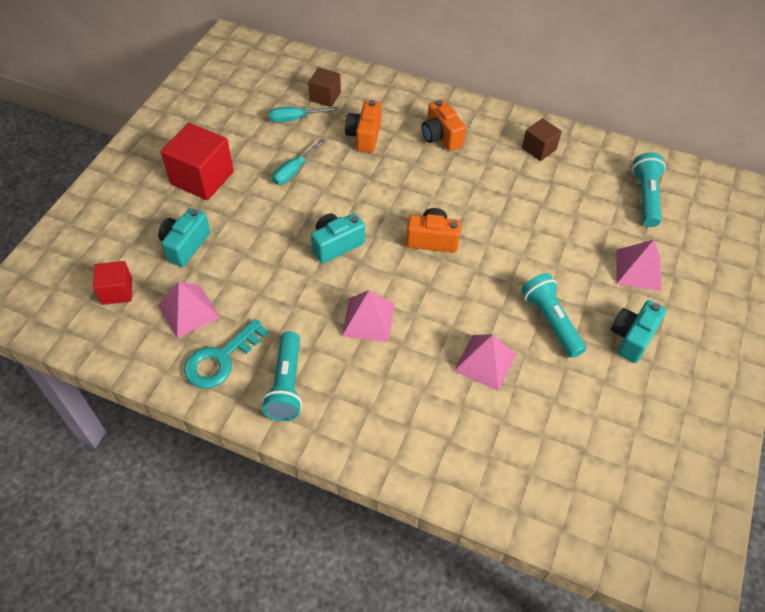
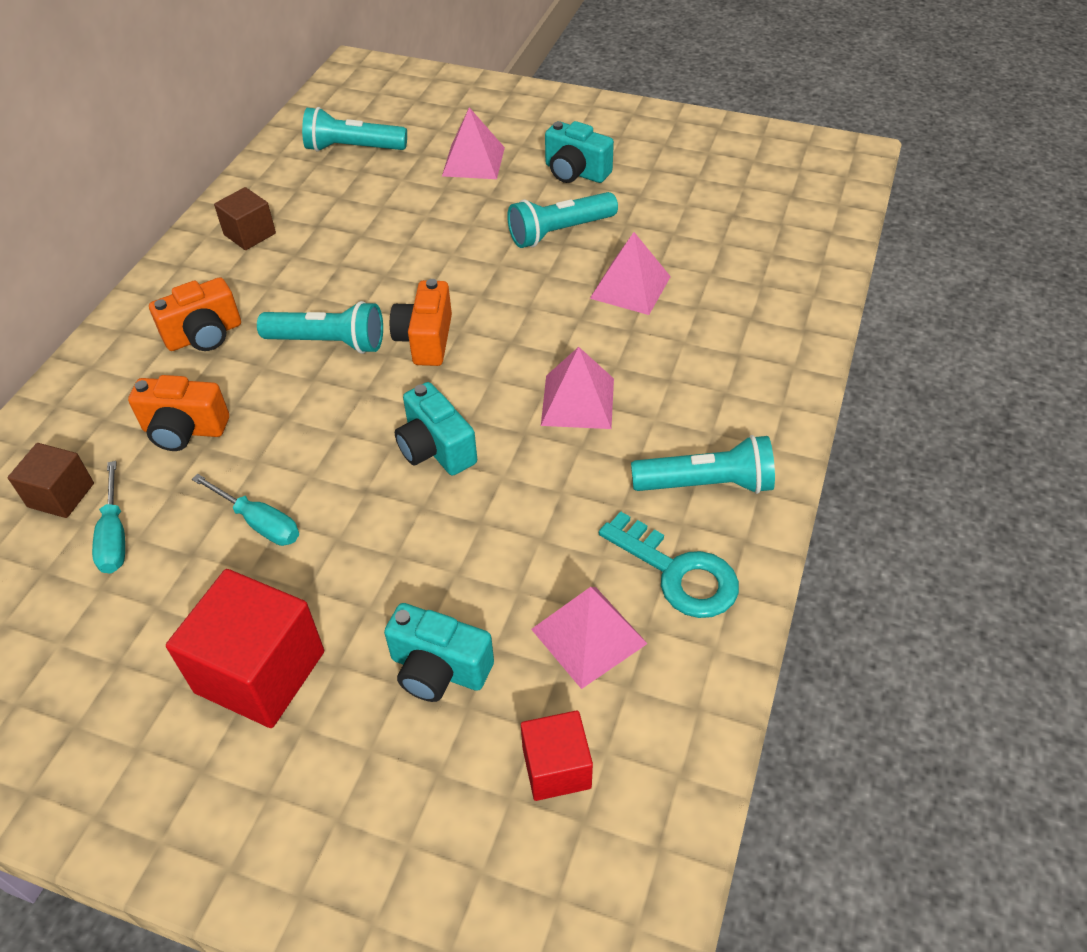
camera: 90 degrees left, 5 degrees down
none -> turquoise flashlight [257,301,383,354]

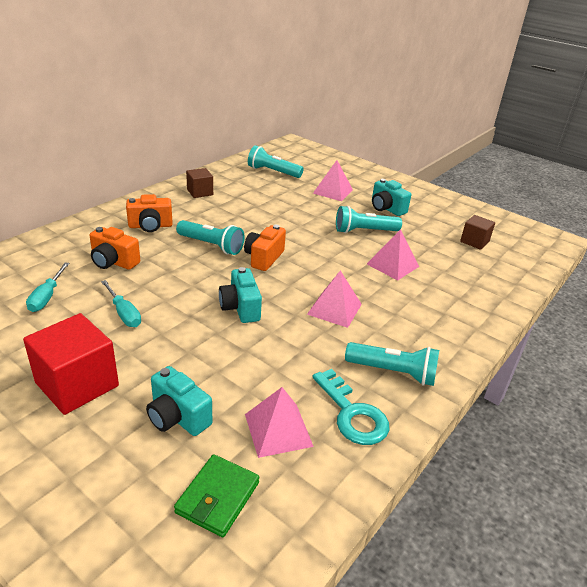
camera: 15 degrees right, 15 degrees down
brown cube [8,443,94,518] -> brown cube moved to [460,215,495,250]
red cube [521,710,593,801] -> green wallet [174,454,259,537]

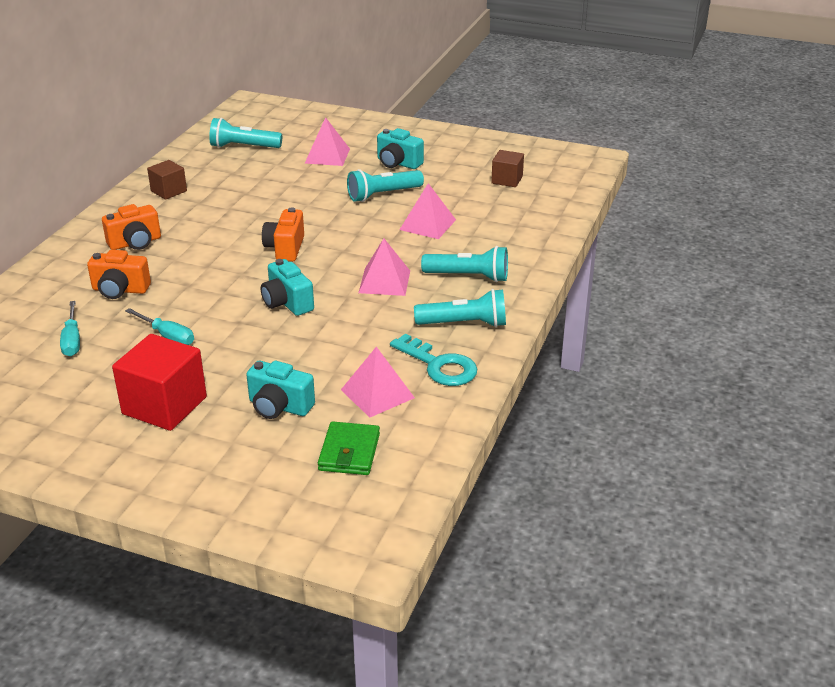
camera: 15 degrees left, 0 degrees up
turquoise flashlight [176,220,245,255] -> turquoise flashlight moved to [421,246,508,282]

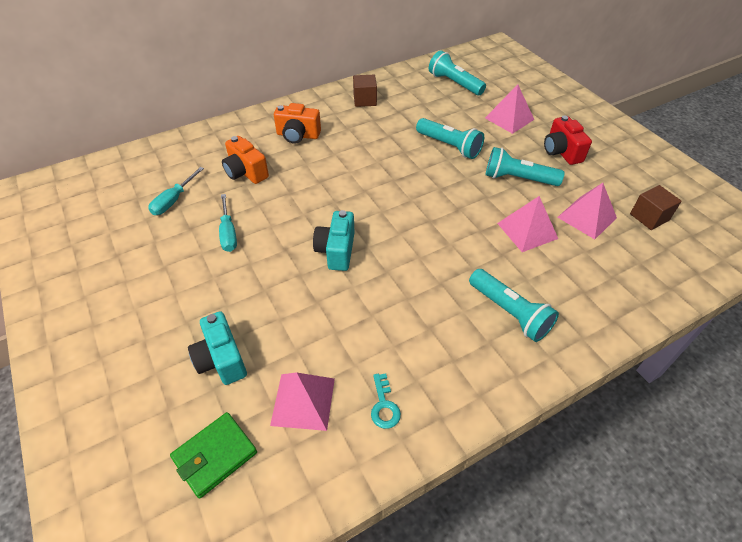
camera: 40 degrees right, 15 degrees up
red cube [112,334,207,431] -> none
orange camera [262,207,304,262] -> none
pink pyramid [359,238,410,296] -> pink pyramid moved to [557,183,617,239]
turquoise camera [377,128,424,169] -> red camera [544,115,592,165]
turquoise key [390,334,477,386] -> turquoise key [371,374,401,429], size x0.54
turquoise flashlight [414,289,506,327] -> turquoise flashlight moved to [416,118,484,159]

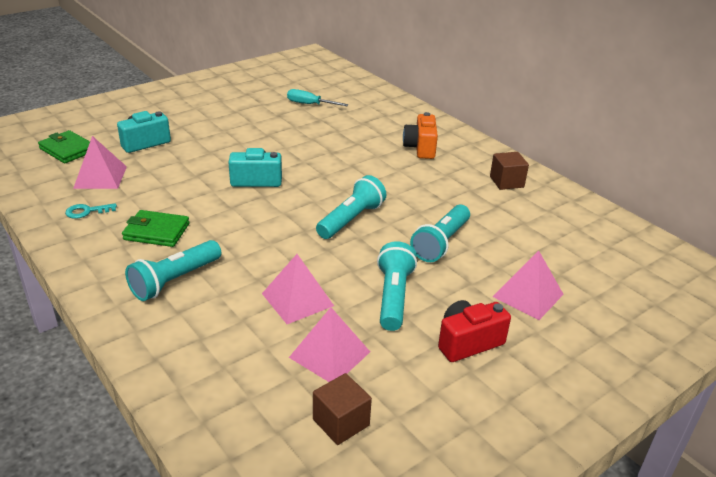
camera: 80 degrees right, 15 degrees down
turquoise screwdriver [219,194,237,252] -> none
orange camera [222,136,269,184] -> none
turquoise flashlight [429,50,486,95] -> turquoise flashlight moved to [316,175,386,239]
none -> green wallet [122,210,190,247]

